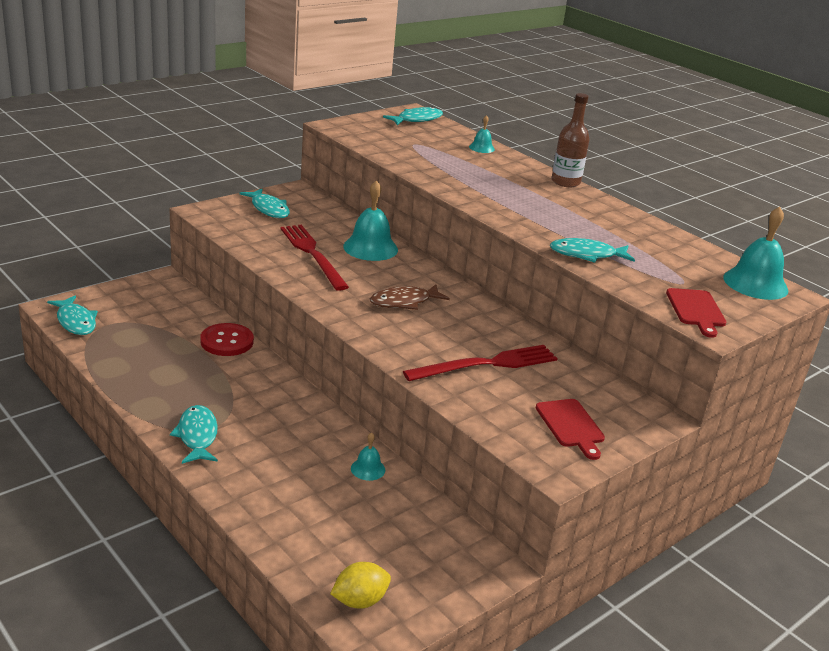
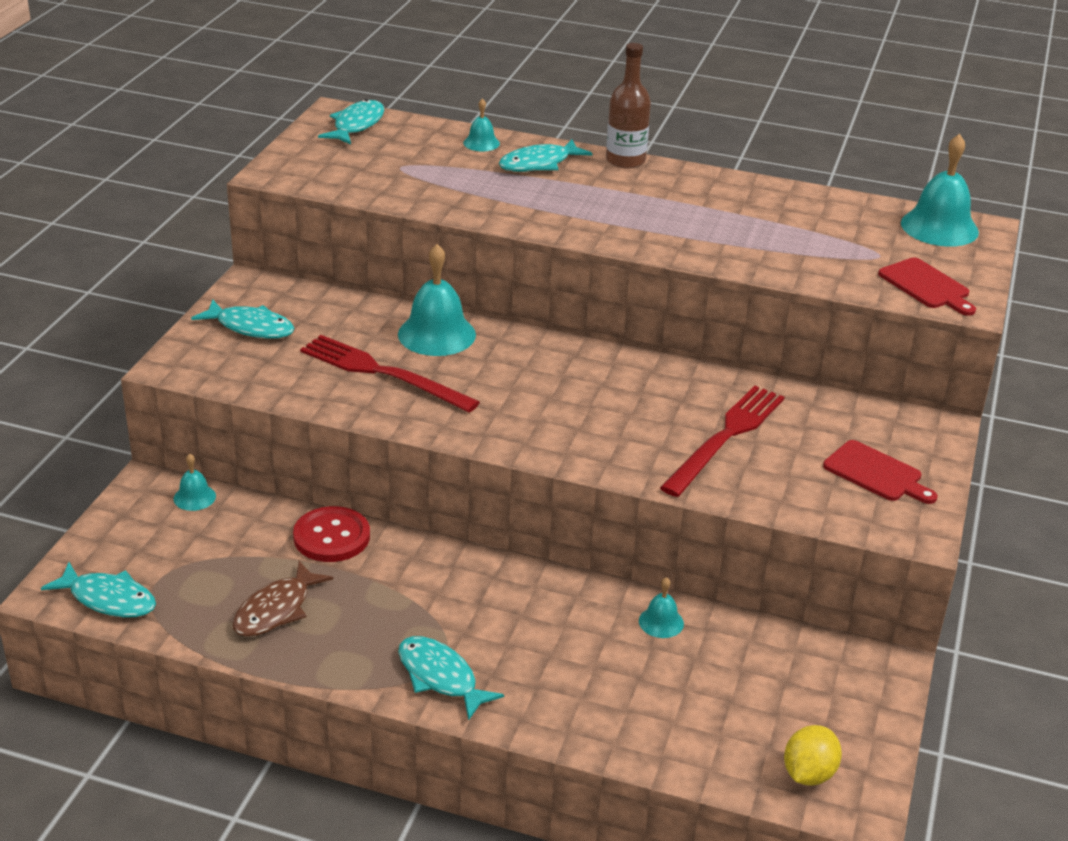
camera: 30 degrees left, 5 degrees up
brown fish [370,284,450,310] -> brown fish moved to [232,561,333,637]
turquoise fish [550,238,635,263] -> turquoise fish moved to [499,139,593,172]
none -> turquoise bell [174,454,216,511]

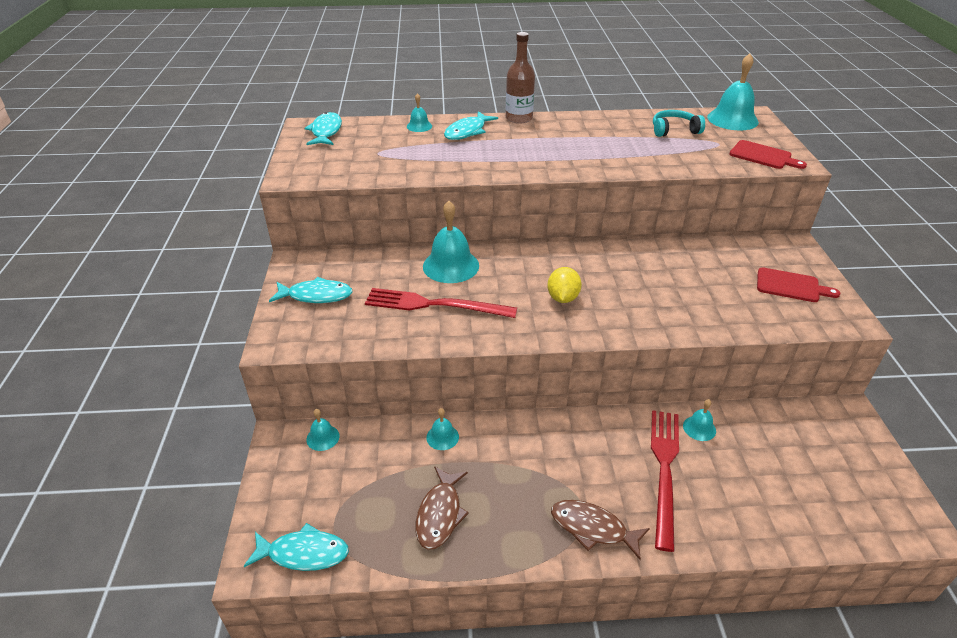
camera: 20 degrees left, 5 degrees up
red button [293,506,370,562] -> turquoise bell [426,408,459,450]
turquoise fish [398,636,504,720] -> brown fish [551,500,650,560]
red fork [660,385,785,497] -> red fork moved to [651,410,679,552]
yellow lemon [784,725,842,786] -> yellow lemon moved to [547,267,582,303]
none -> turquoise headphones [653,110,705,137]

